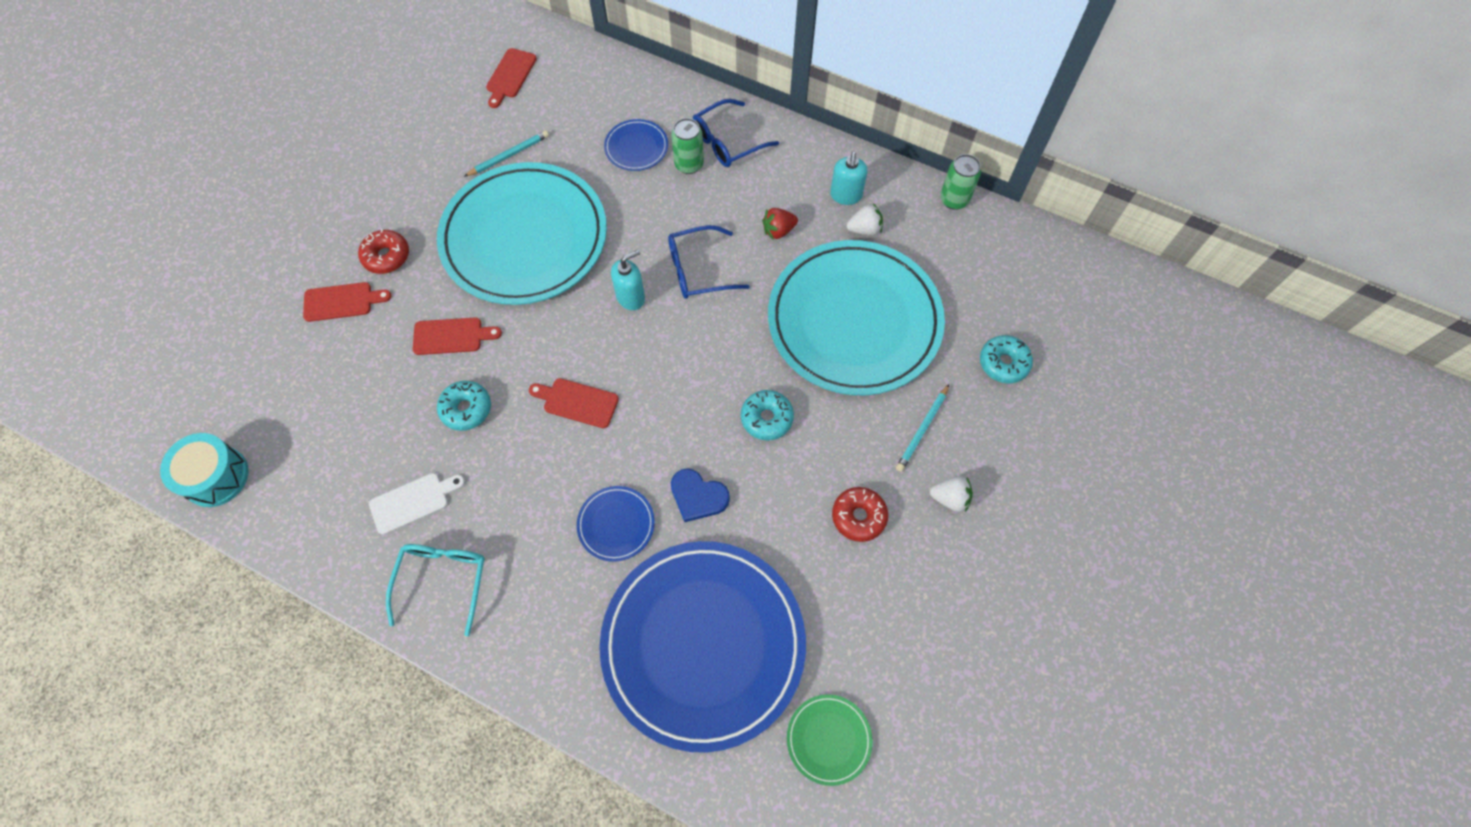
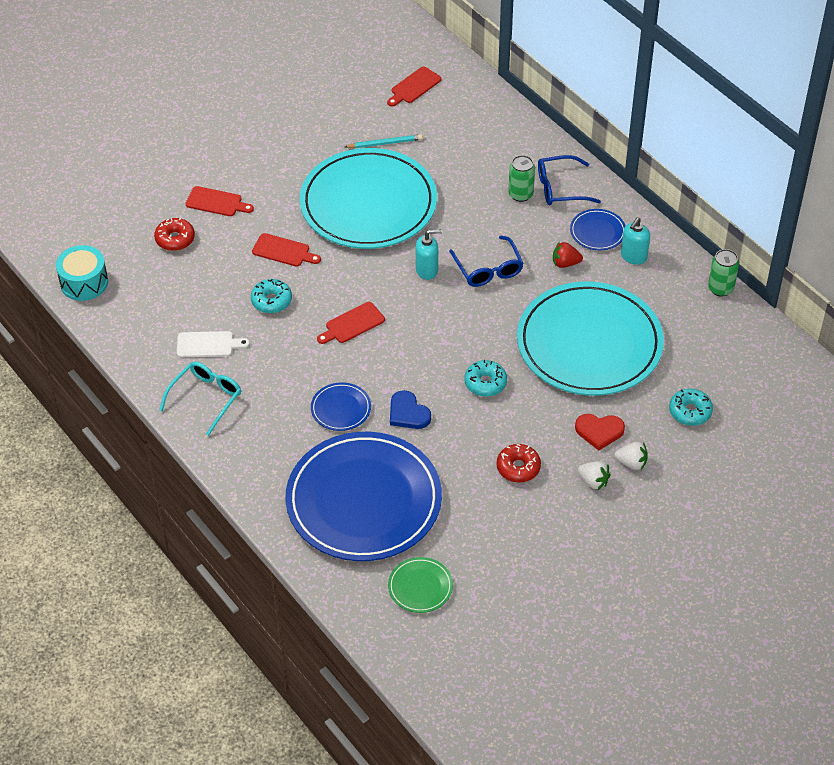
camera: 25 degrees right, 15 degrees down
red donut [358,229,409,274] -> red donut moved to [154,217,195,251]
red cutting board [529,378,619,428] -> red cutting board turned 75 degrees counterclockwise [317,302,385,344]
blue plate [604,119,668,171] -> blue plate moved to [570,209,626,250]
blue glasses [668,225,750,299] -> blue glasses turned 120 degrees counterclockwise [449,236,524,287]
white strawberry [847,203,883,236] -> white strawberry moved to [615,442,648,470]
turquoise pencil [896,384,949,472] -> red heart [575,414,625,451]

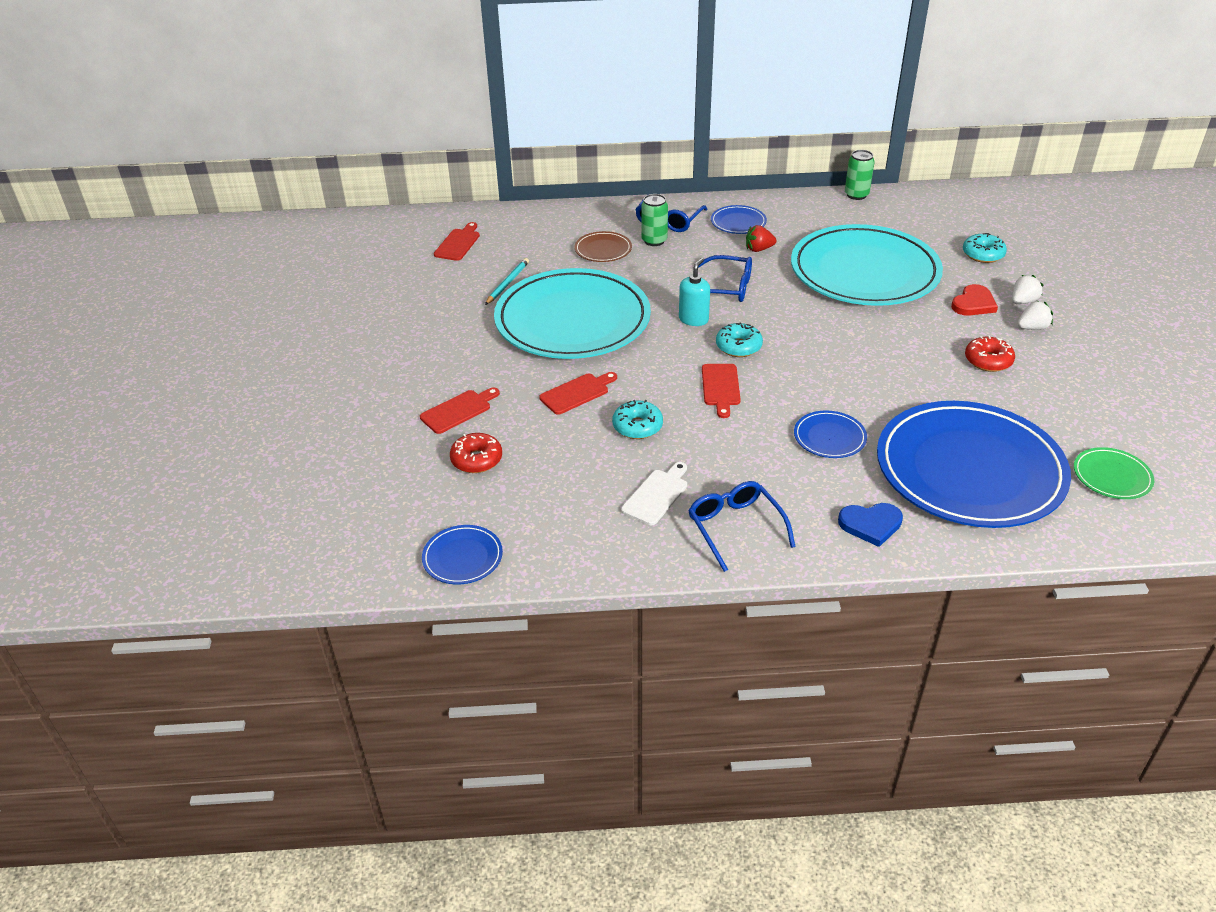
camera: 55 degrees left, 10 degrees down
turquoise drum [56,245,108,301] -> blue plate [422,525,503,584]
turquoise glasses [159,362,241,436] -> blue glasses [688,481,796,572]
red cutting board [387,67,441,107] -> red cutting board turned 150 degrees counterclockwise [434,222,480,261]
blue heart [390,390,431,429] -> blue heart moved to [838,503,903,547]
turquoise donut [464,360,507,397] -> turquoise donut moved to [716,322,763,357]
red strawberry [553,241,583,268] -> red strawberry turned 45 degrees clockwise [746,225,777,252]
turquoise soap dispenser [621,218,650,265] -> none
none -> brown plate [575,231,632,262]

